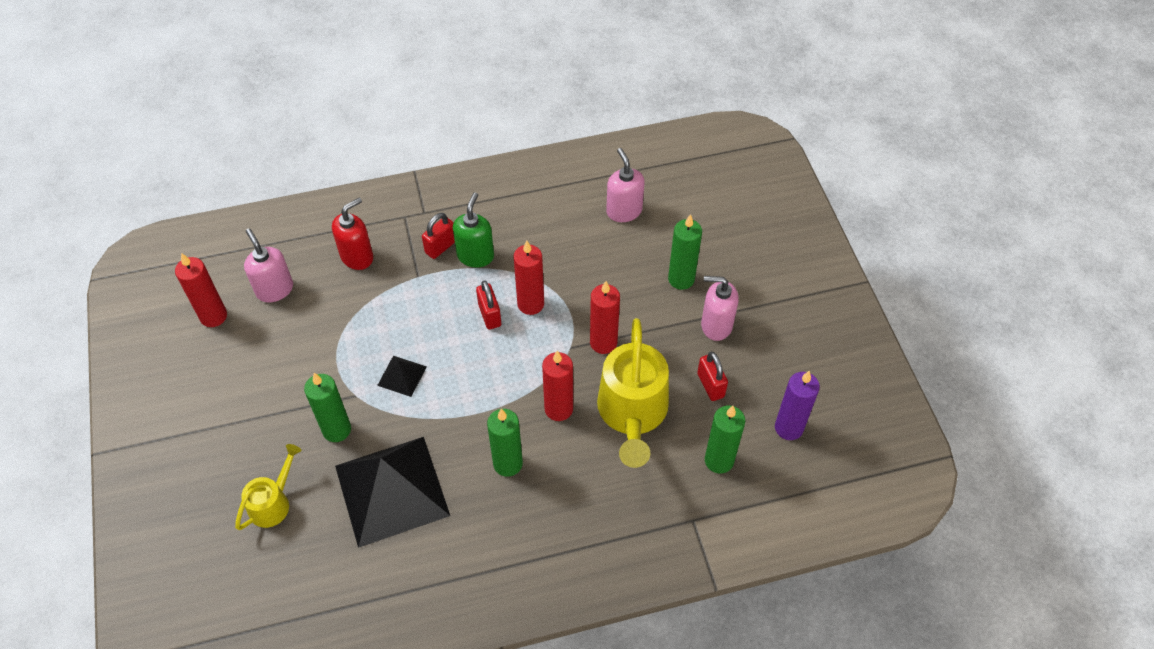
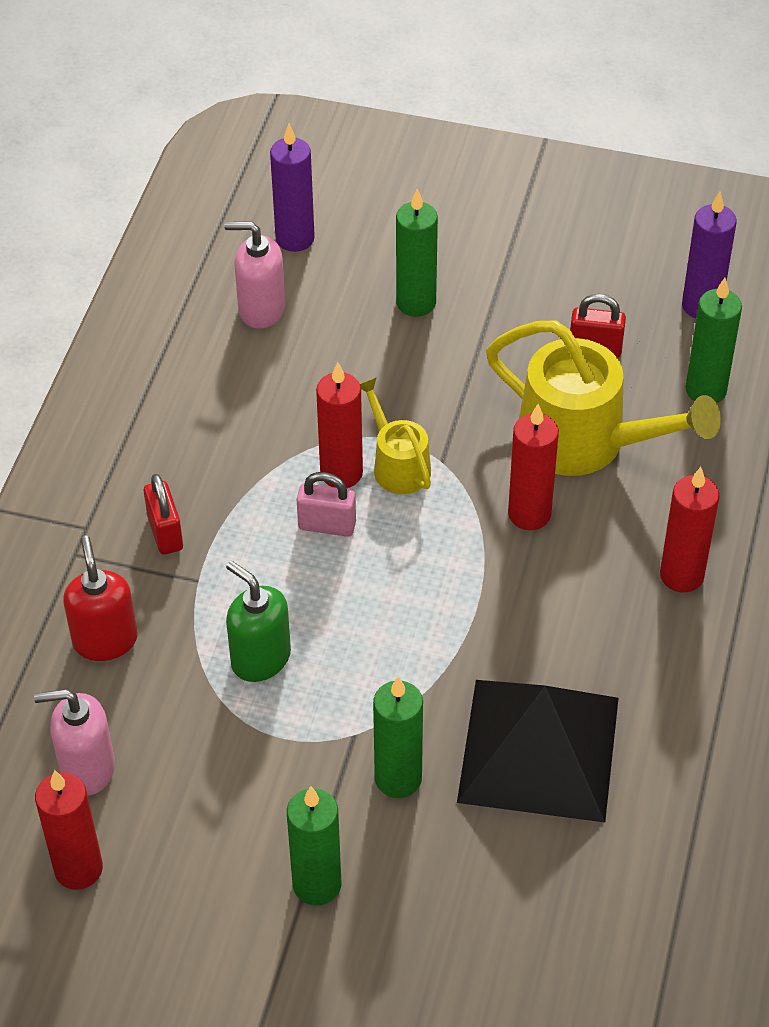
camera: 60 degrees left, 5 degrees down
yellow watering can [235,444,301,530] -> yellow watering can moved to [360,377,431,494]
black pyramid [377,356,427,397] -> none
green soap dispenser [453,192,494,268] -> green soap dispenser moved to [226,561,291,682]
red padlock [476,280,501,329] -> pink padlock [297,472,356,537]
green candle [487,409,523,477] -> green candle moved to [287,786,341,905]
red candle [590,281,620,354] -> red candle moved to [660,467,720,593]
pink soap dispenser [701,276,739,341] -> none
none -> purple candle [270,124,315,252]

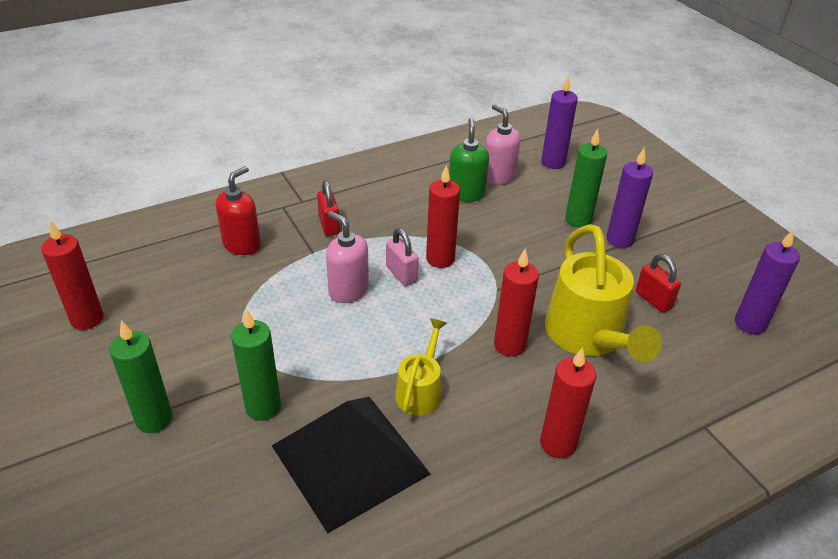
camera: 45 degrees right, 10 degrees down
pink soap dispenser [34,689,115,795] -> pink soap dispenser moved to [326,211,369,303]
red padlock [144,474,183,555] -> red padlock turned 45 degrees counterclockwise [317,180,340,236]
green soap dispenser [226,561,291,682] -> green soap dispenser moved to [449,118,489,202]
yellow watering can [360,377,431,494] -> yellow watering can moved to [395,318,447,415]
green candle [685,278,742,403] -> none
none -> purple candle [606,148,653,248]

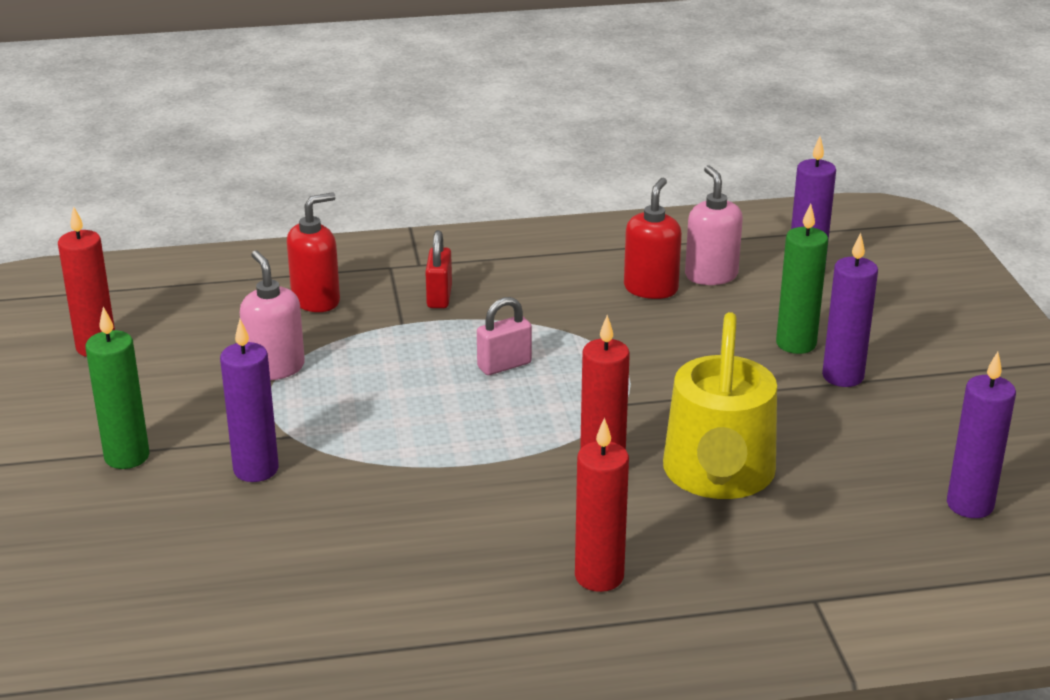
camera: 20 degrees right, 10 degrees down
green candle [231,309,281,421] -> purple candle [220,319,279,482]
black pyramid [272,397,431,533] -> none
pink soap dispenser [326,211,369,303] -> pink soap dispenser moved to [240,251,305,380]
pink padlock [386,228,418,286] -> pink padlock turned 75 degrees clockwise [477,297,532,375]
yellow watering can [395,318,447,415] -> none
red candle [426,165,460,268] -> none
green soap dispenser [449,118,489,202] -> red soap dispenser [624,178,682,299]
red padlock [636,254,681,313] -> none

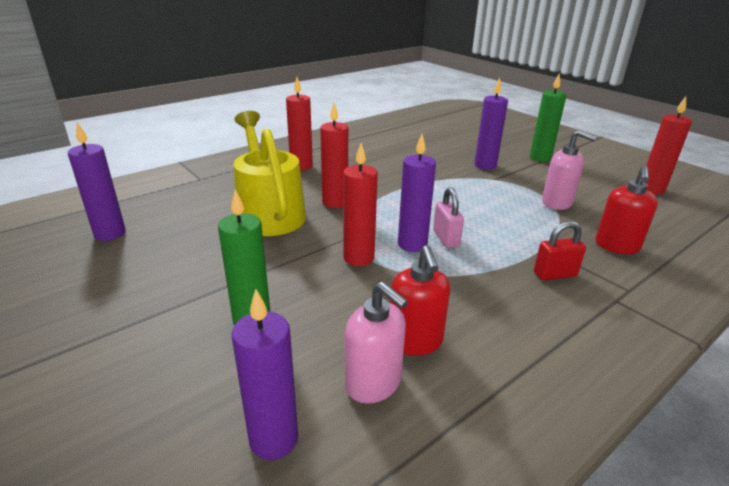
camera: 150 degrees right, 0 degrees up
red padlock [425,230,452,308] -> red padlock turned 75 degrees counterclockwise [534,221,586,280]
pink padlock [477,297,532,375] -> pink padlock turned 45 degrees counterclockwise [433,187,464,248]
purple candle [822,233,878,387] -> purple candle moved to [398,134,436,252]
none -> red candle [343,143,378,266]

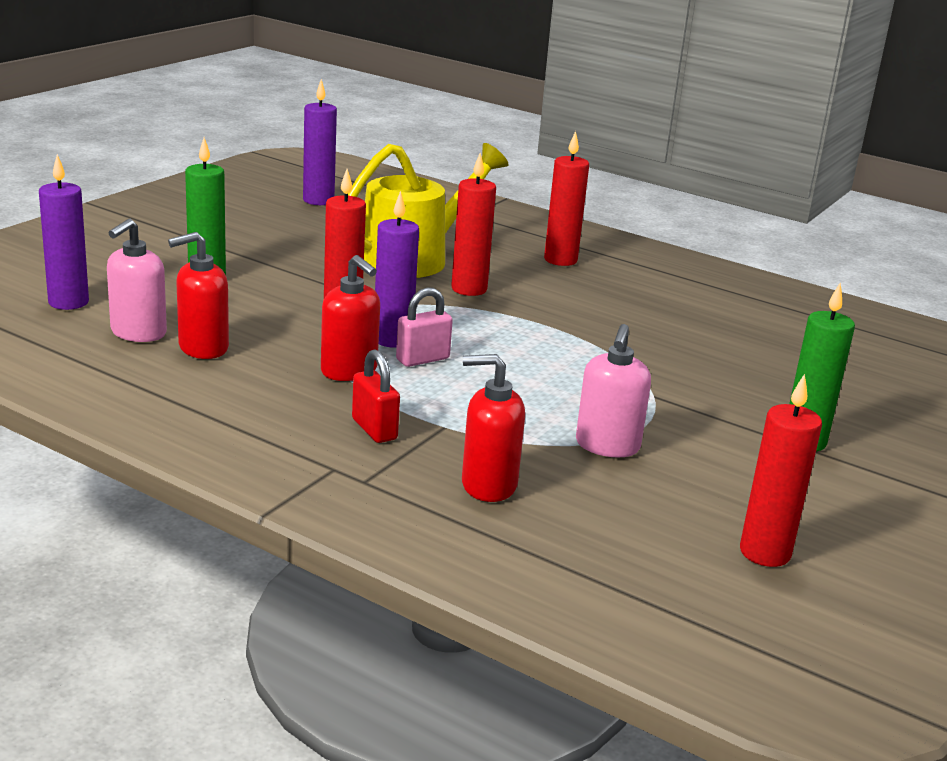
camera: 70 degrees right, 5 degrees down
purple candle [475,78,508,170] -> none
none -> red soap dispenser [321,255,380,381]

